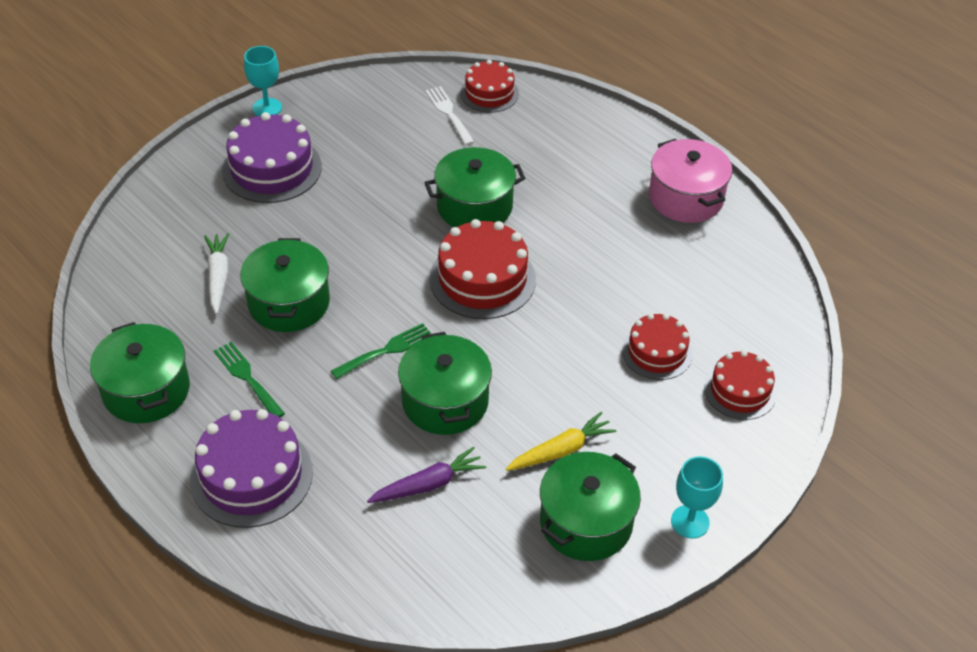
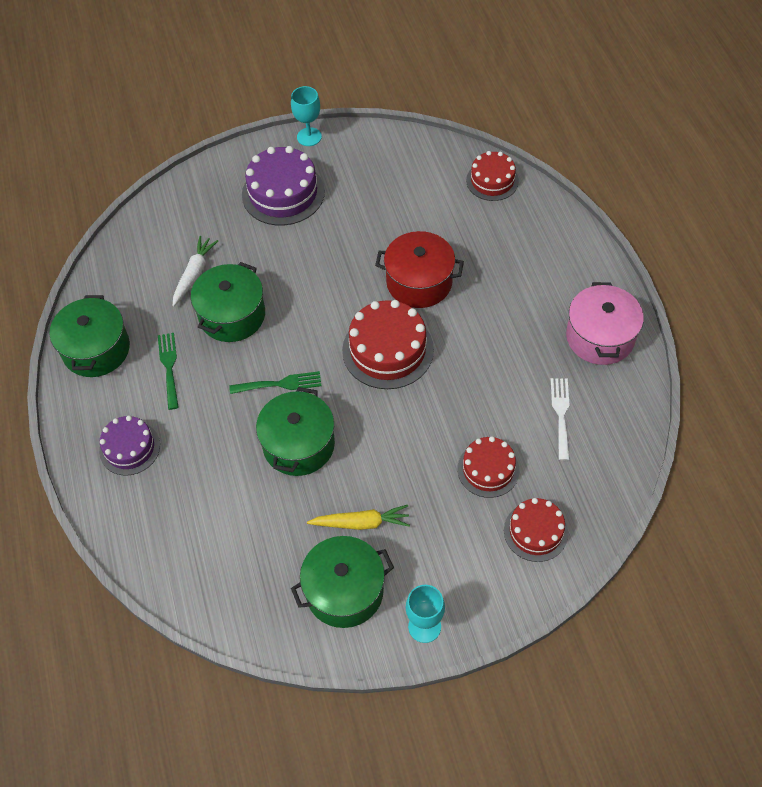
camera: 30 degrees right, 10 degrees up
purple cake [190,409,313,528] -> purple cake [99,416,160,476], size x0.63
purple carrot [367,447,486,503] -> none
green pot [424,147,526,227] -> red pot [375,231,464,308]
white fork [425,86,474,145] -> white fork moved to [551,378,570,460]

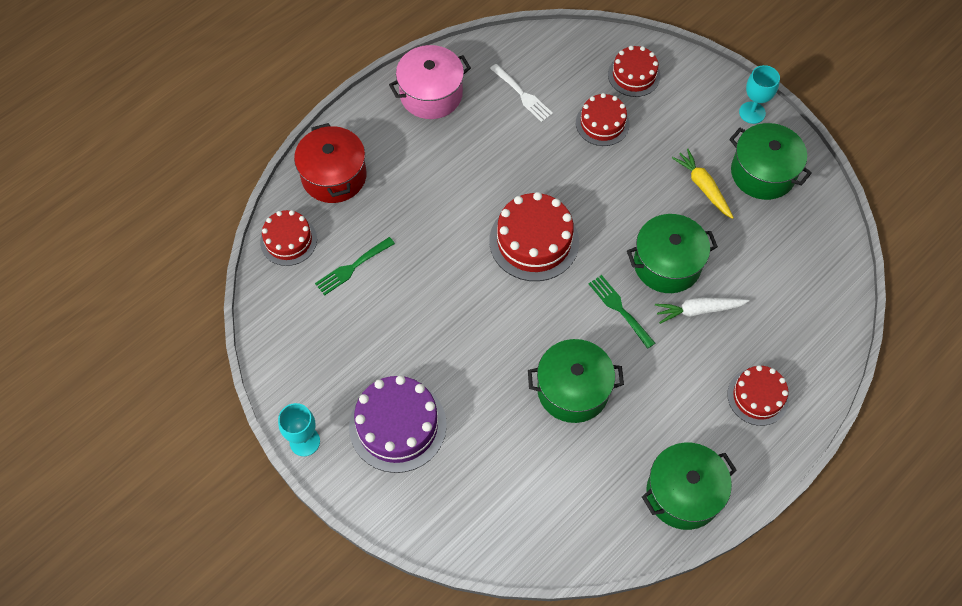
camera: 120 degrees left, 5 degrees up
purple cake [99,416,160,476] -> red cake [727,365,789,426]
green fork [158,333,179,410] -> green fork moved to [315,237,395,296]
white carrot [173,236,218,307] -> white carrot moved to [655,297,749,324]
red pot [375,231,464,308] -> red pot moved to [294,123,367,203]
white fork [551,378,570,460] -> white fork turned 105 degrees counterclockwise [490,64,553,122]

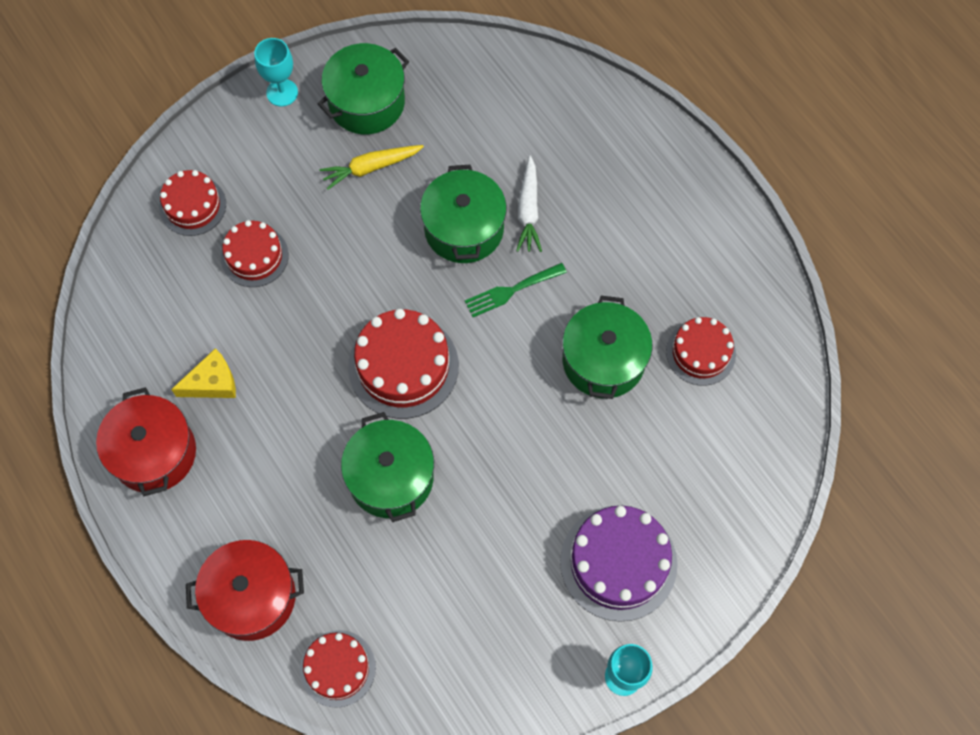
camera: 80 degrees left, 5 degrees up
green fork [315,237,395,296] -> none
pink pot [389,45,471,119] -> red pot [96,387,196,496]
white fork [490,64,553,122] -> none
green pot [642,443,737,530] -> green pot moved to [341,412,434,522]
red cake [727,365,789,426] -> red cake moved to [666,317,736,386]
none -> yellow cheese [171,348,236,398]

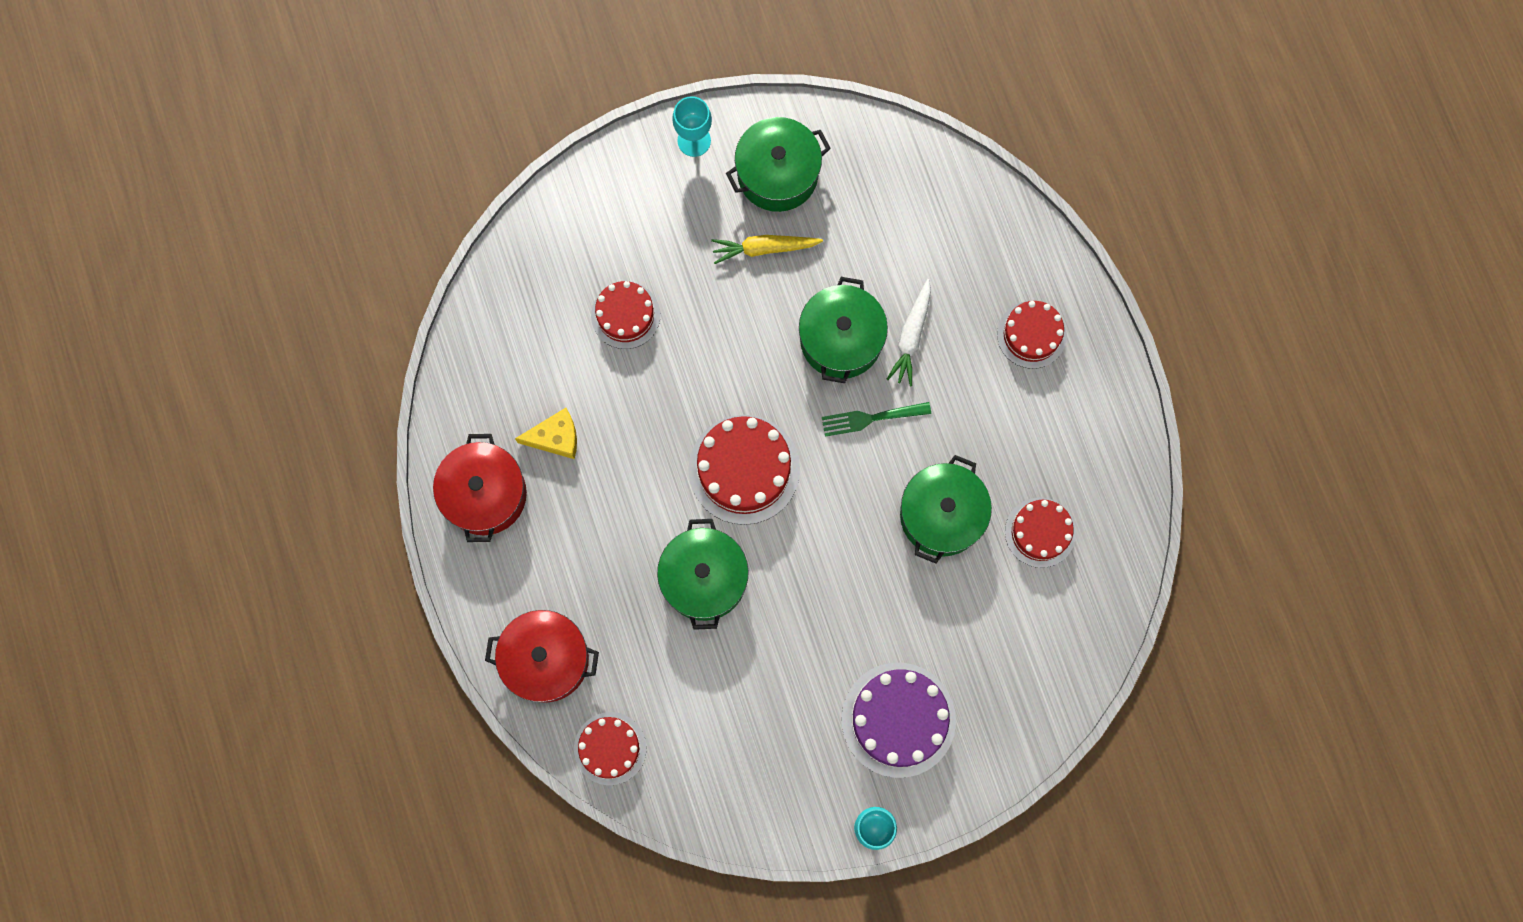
camera: 15 degrees right, 10 degrees up
red cake [159,170,226,236] -> red cake moved to [997,301,1067,369]

